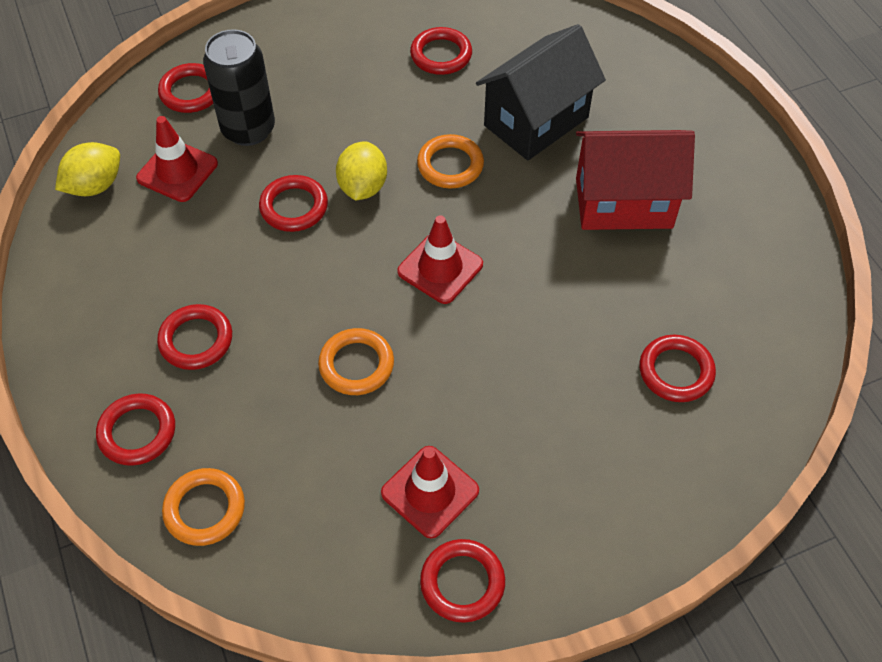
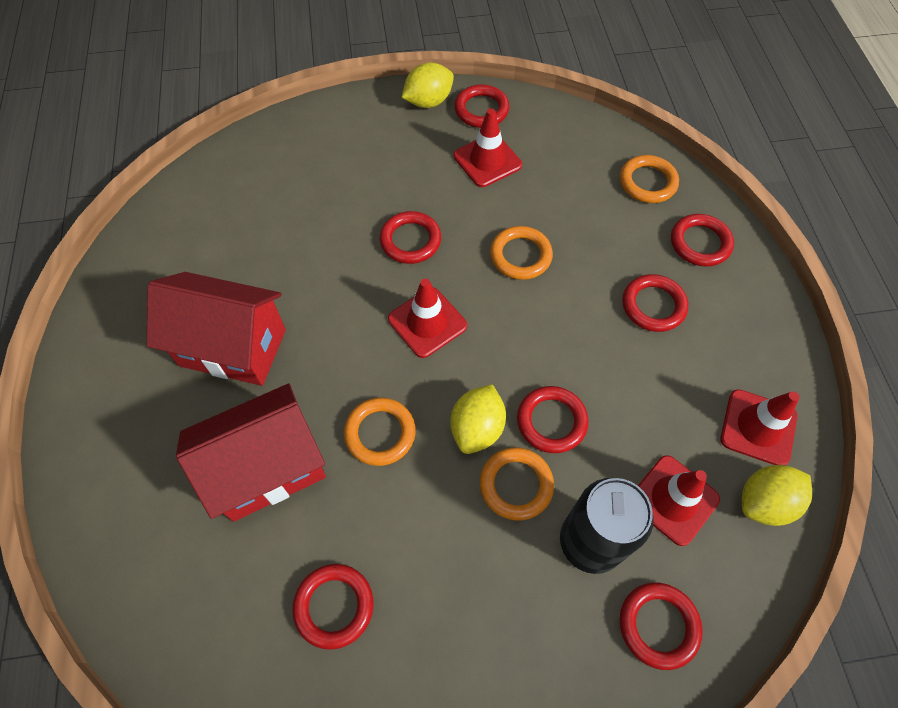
camera: 165 degrees left, 5 degrees up
black house [476,24,606,160] -> red house [176,384,326,522]
red ring [639,335,716,402] -> red ring moved to [380,211,441,264]
none -> yellow lemon [401,63,454,108]
none -> orange ring [480,447,554,520]
none -> red traffic cone [721,389,799,465]

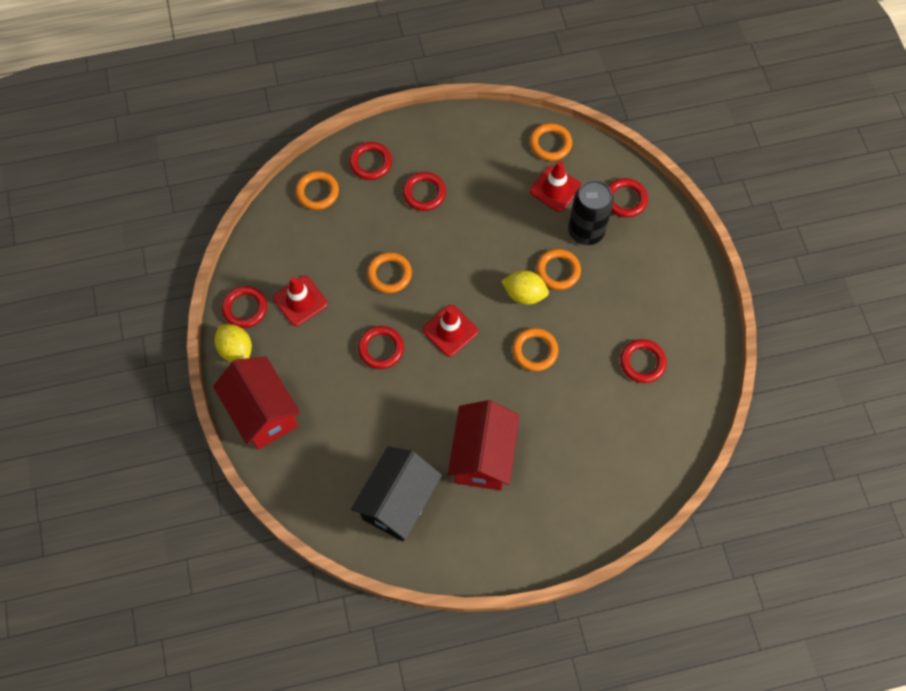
camera: 95 degrees left, 5 degrees up
red house [176,384,326,522] -> red house moved to [213,357,301,450]
red ring [517,386,588,453] -> none
red traffic cone [721,389,799,465] -> none
yellow lemon [742,465,812,526] -> orange ring [530,123,572,161]
none -> black house [351,446,442,541]

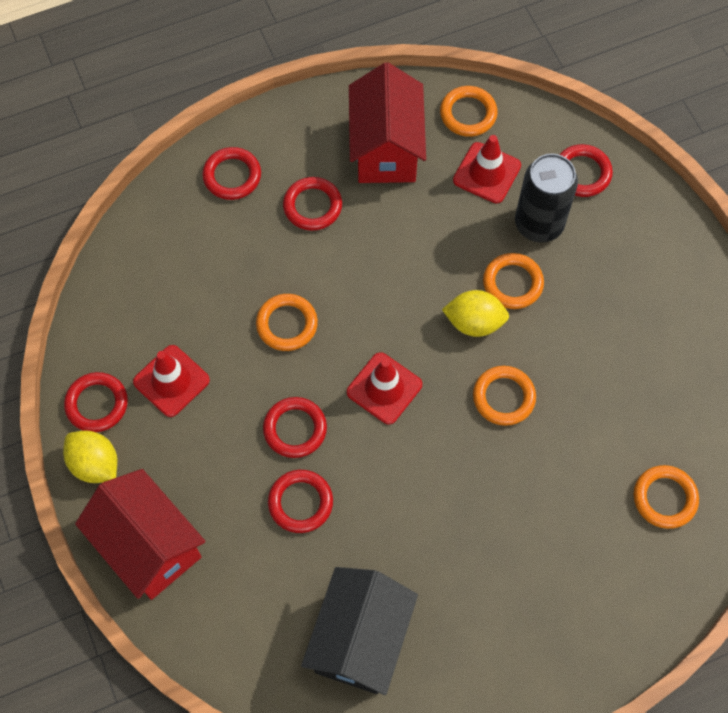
camera: 10 degrees left, 0 degrees up
orange ring [296,171,339,210] -> orange ring moved to [634,465,699,529]
red house [448,400,520,491] -> red house moved to [349,62,426,183]
red ring [620,339,667,383] -> red ring moved to [268,470,333,533]

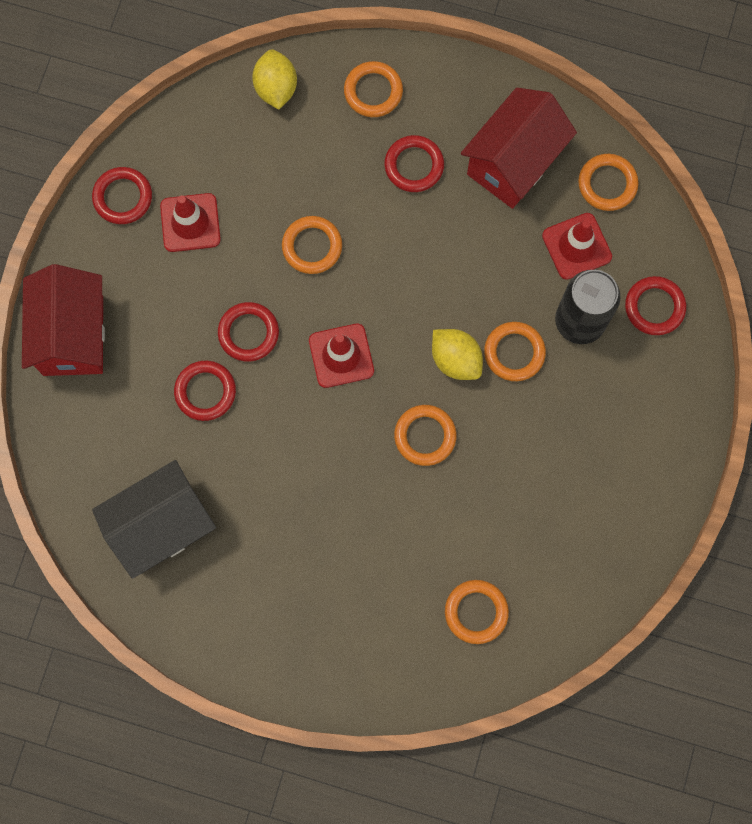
camera: 40 degrees right, 10 degrees up
yellow lemon [63,431,117,483] -> yellow lemon moved to [252,50,297,110]
red ring [202,147,261,200] -> orange ring [344,61,403,117]

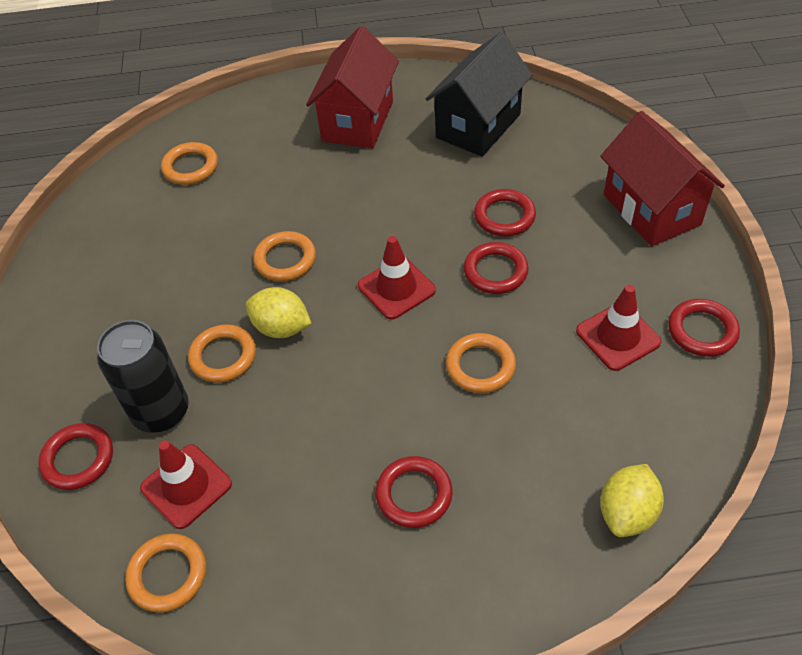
camera: 160 degrees right, 25 degrees down
yellow lemon [252,50,297,110] -> yellow lemon turned 60 degrees clockwise [600,464,664,537]
orange ring [344,61,403,117] -> none
red house [461,88,577,209] -> red house moved to [306,26,399,149]

